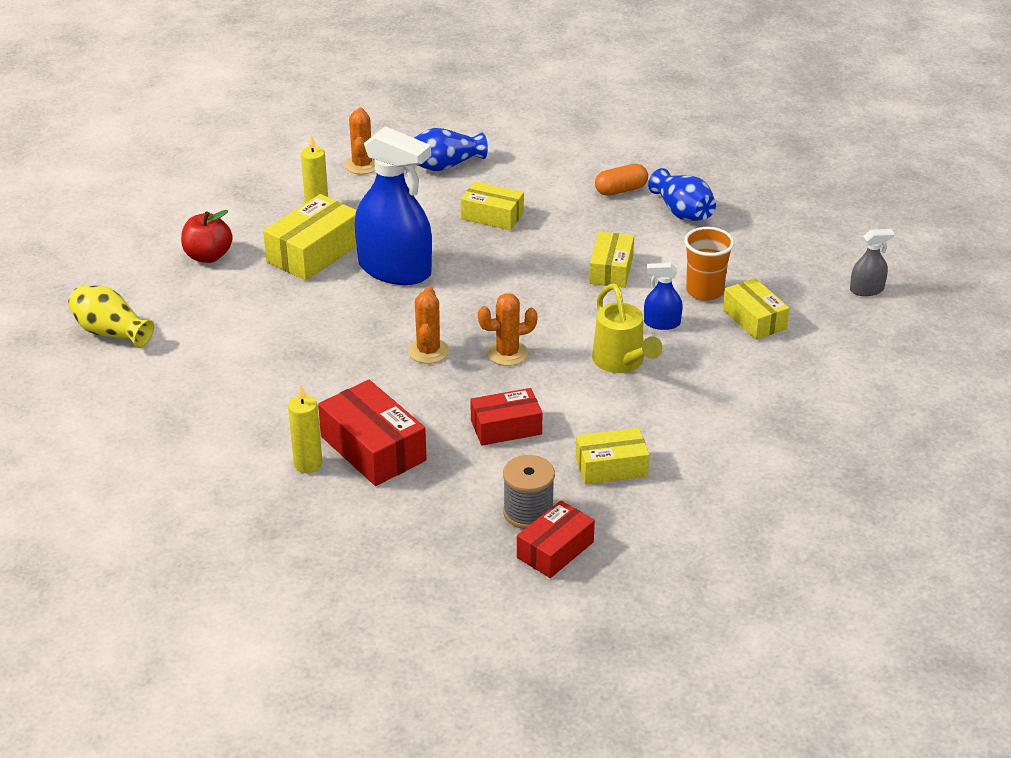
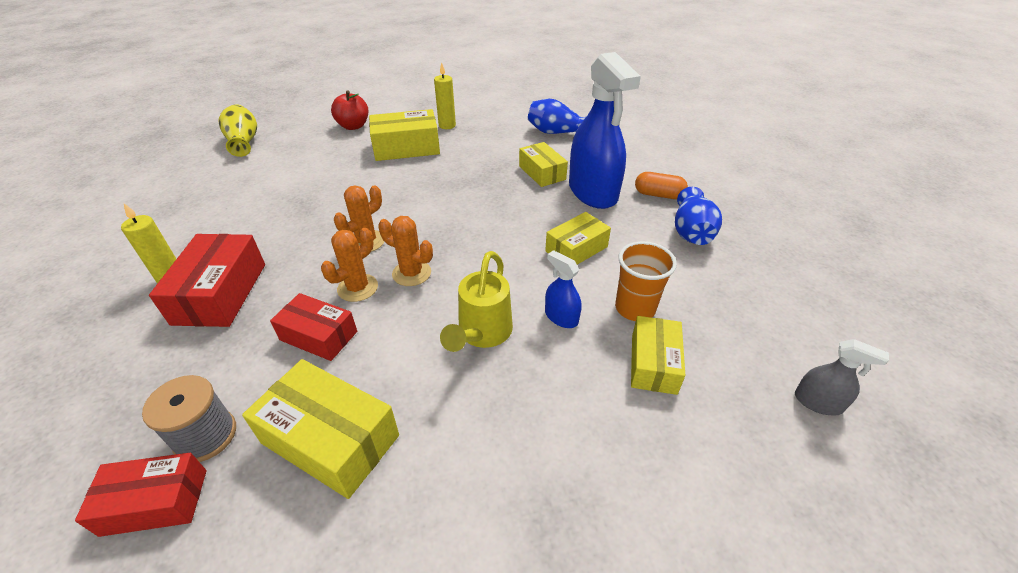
camera: 40 degrees right, 5 degrees up
orange cactus [345,108,375,174] -> orange cactus moved to [321,228,378,302]
blue spray bottle [355,126,432,285] -> blue spray bottle moved to [569,52,641,209]
yellow box [576,428,649,485] -> yellow box [242,359,399,499], size x1.51

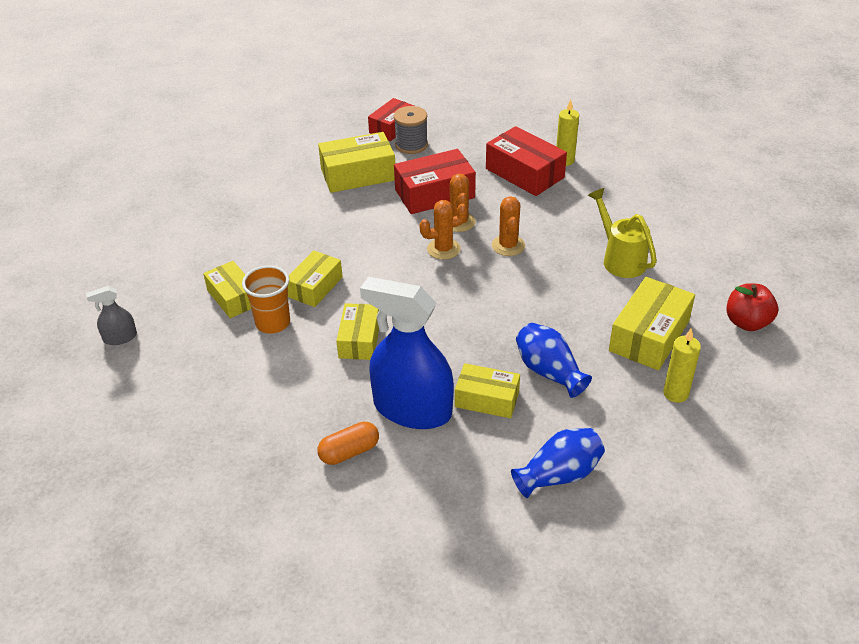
camera: 135 degrees right, 0 degrees up
yellow vase [218,104,257,157] -> none
red box [270,293,357,361] -> red box [394,149,476,214], size x1.51
yellow watering can [440,251,513,352] -> yellow watering can moved to [588,188,657,278]
blue spray bottle [545,250,582,328] -> yellow box [288,250,343,307]
blue vase [675,187,722,245] -> blue vase moved to [516,323,592,398]

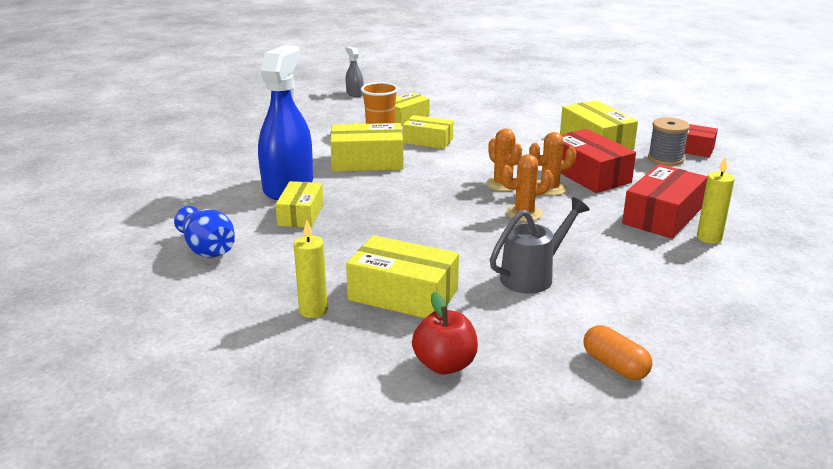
camera: 80 degrees right, 15 degrees down
orange capsule [317,422,379,465] -> orange capsule moved to [583,325,653,380]
yellow box [336,303,379,360] -> yellow box [330,123,403,172], size x1.51
blue vase [516,323,592,398] -> none
yellow watering can [588,188,657,278] -> grey watering can [490,197,590,294]

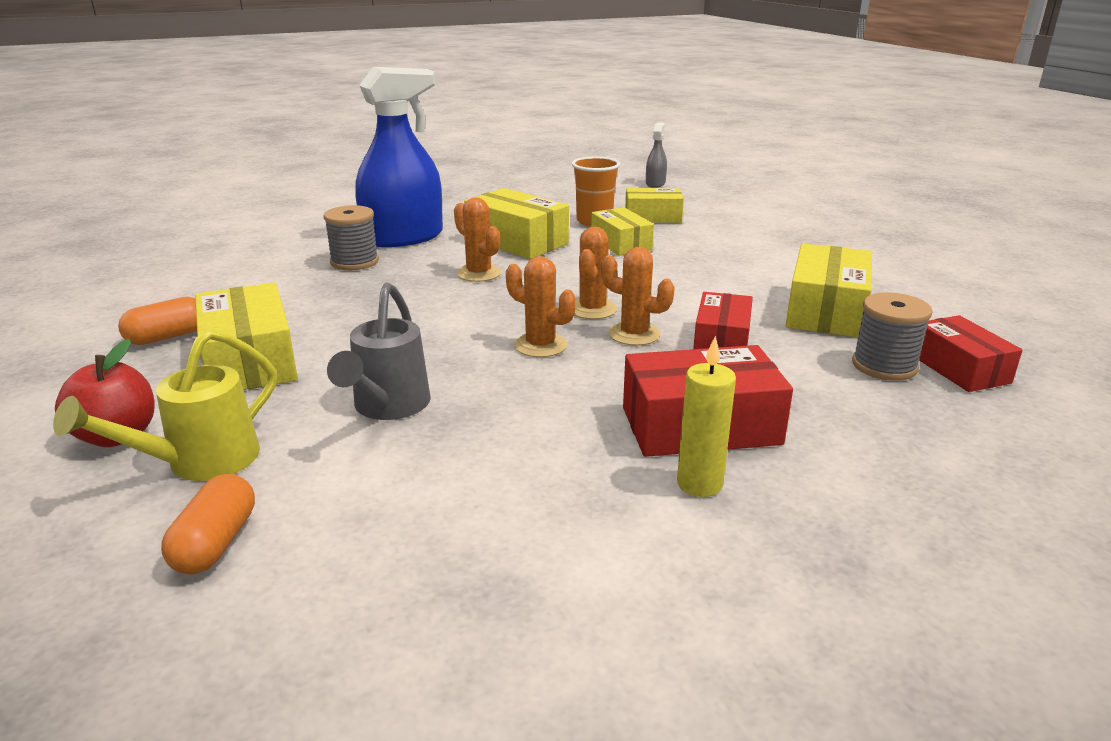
camera: 45 degrees right, 0 degrees up
blue vase [174,206,235,258] -> none
yellow box [275,181,323,228] -> grey spool [324,205,379,270]
yellow candle [294,220,328,318] -> orange capsule [118,297,197,345]
grey watering can [490,197,590,294] -> grey watering can turned 90 degrees clockwise [327,283,431,420]
red box [561,129,636,193] -> red box [693,292,753,349], size x0.66
none -> yellow watering can [53,329,277,481]
none -> orange cactus [454,197,501,282]

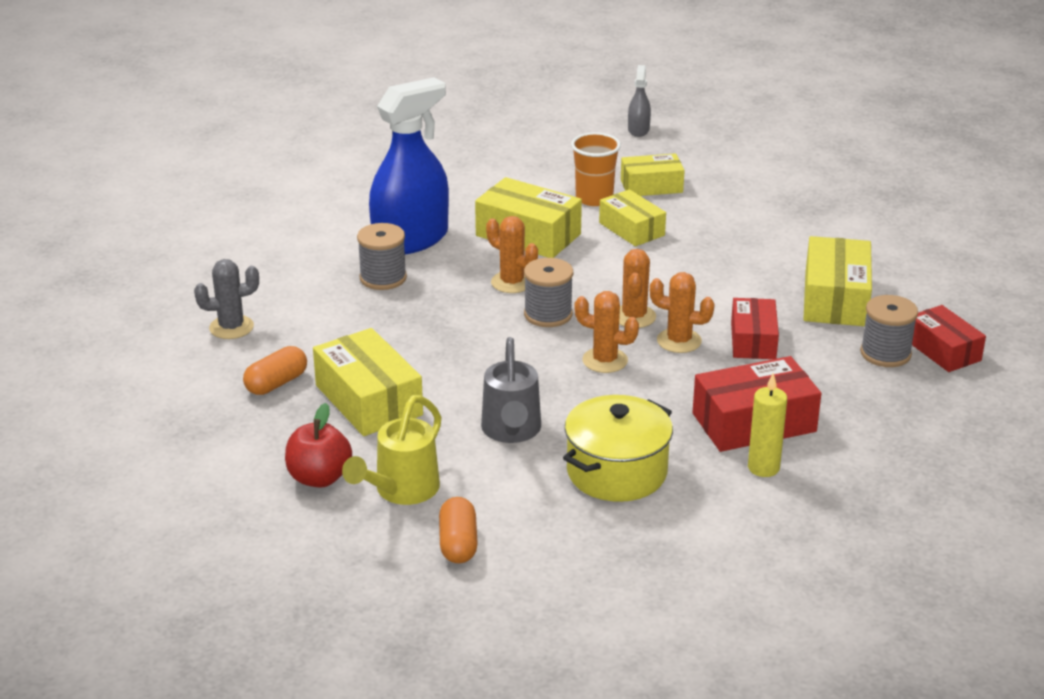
camera: 10 degrees left, 5 degrees up
none -> grey cactus [194,259,259,339]
none -> grey spool [524,258,573,327]
none -> yellow pot [563,395,673,502]

